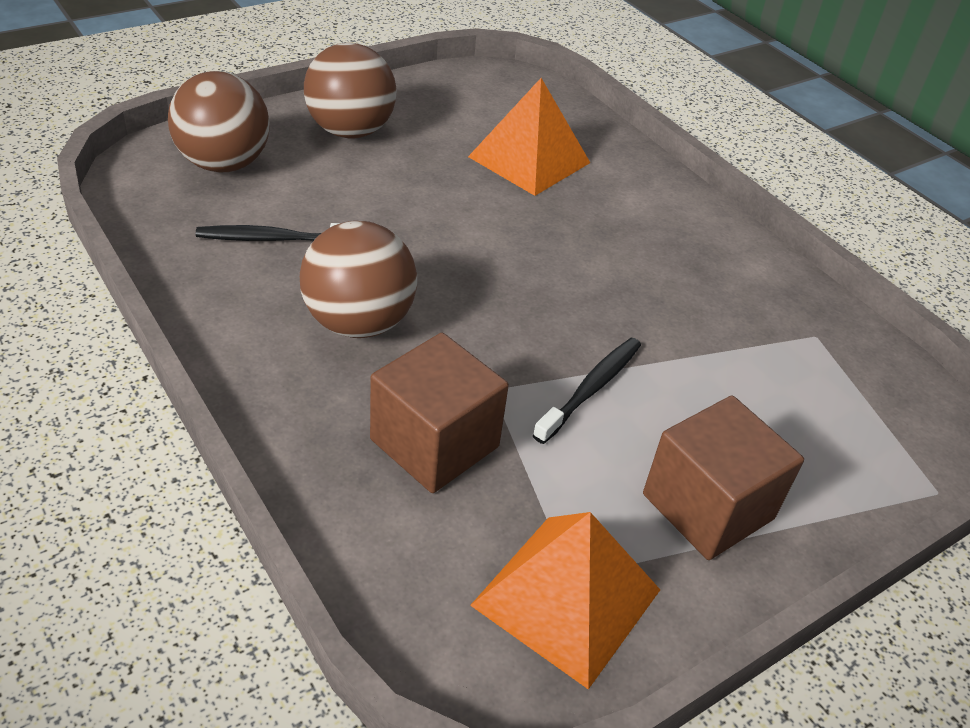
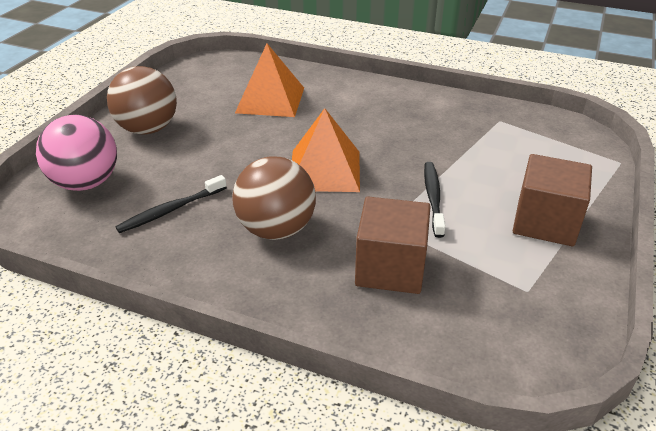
camera: 30 degrees left, 5 degrees down
brown ball [168,71,270,172] -> pink ball [36,115,117,191]
orange pyramid [470,512,660,689] -> orange pyramid moved to [292,108,360,192]

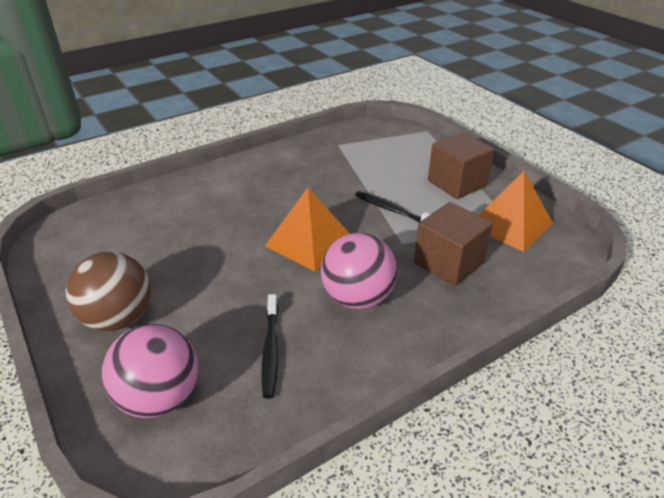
camera: 55 degrees left, 0 degrees up
brown ball [232,156,316,240] -> pink ball [321,233,397,309]
orange pyramid [235,44,304,117] -> orange pyramid moved to [478,171,553,252]

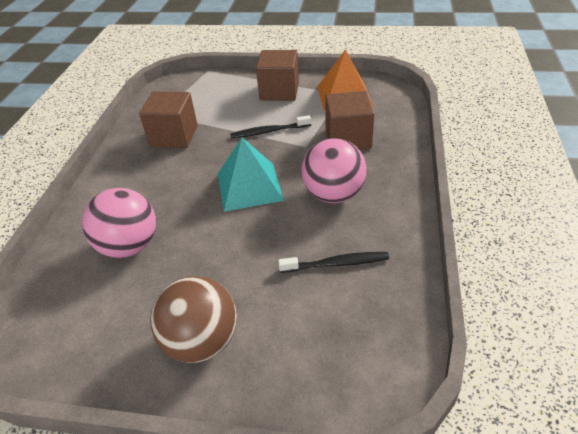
camera: 45 degrees left, 5 degrees up
pink ball [102,324,198,418] -> pink ball moved to [82,188,156,258]
black toothbrush [262,294,278,399] -> black toothbrush turned 45 degrees counterclockwise [278,252,389,273]
orange pyramid [265,188,350,271] -> turquoise pyramid [218,138,284,212]
none -> brown cube [139,91,198,148]

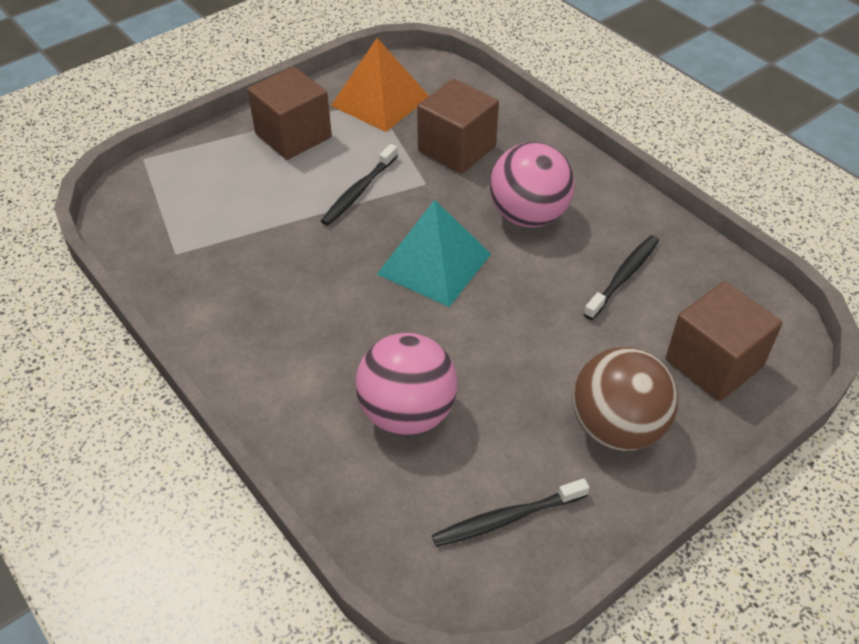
camera: 50 degrees left, 5 degrees up
brown cube [139,91,198,148] -> brown cube moved to [666,281,783,401]
none -> black toothbrush [432,478,589,547]

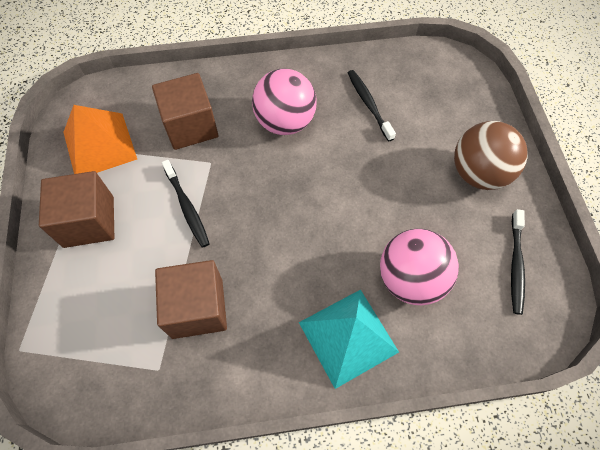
camera: 60 degrees left, 15 degrees up
turquoise pyramid [377,200,491,307] -> turquoise pyramid moved to [299,290,399,389]
brown cube [666,281,783,401] -> brown cube moved to [155,260,227,339]

